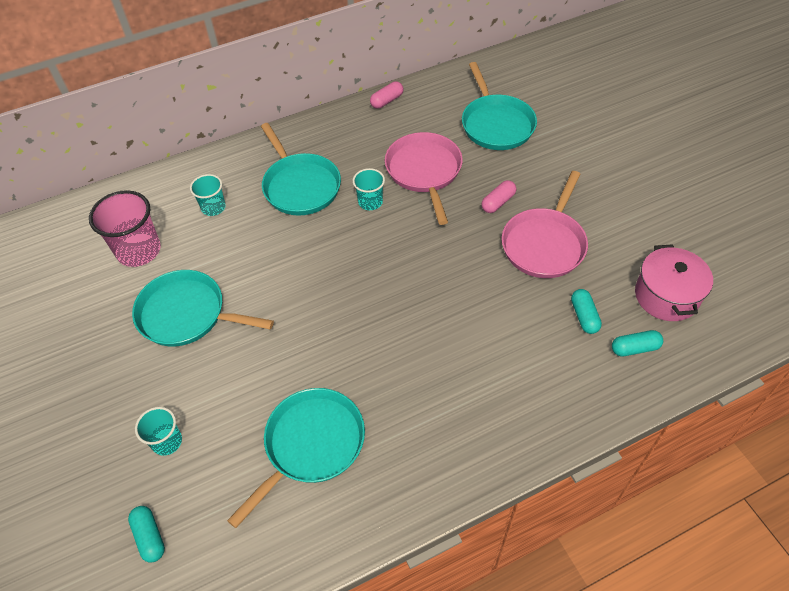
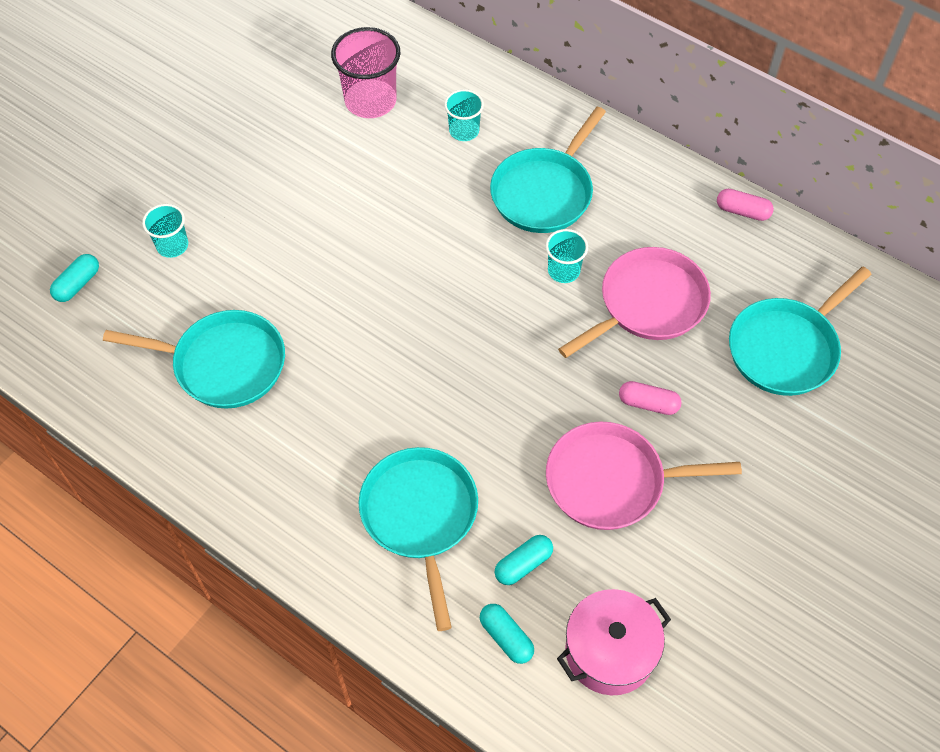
camera: 60 degrees right, 5 degrees up
turquoise pan [132,270,274,346] -> turquoise pan moved to [359,447,478,631]

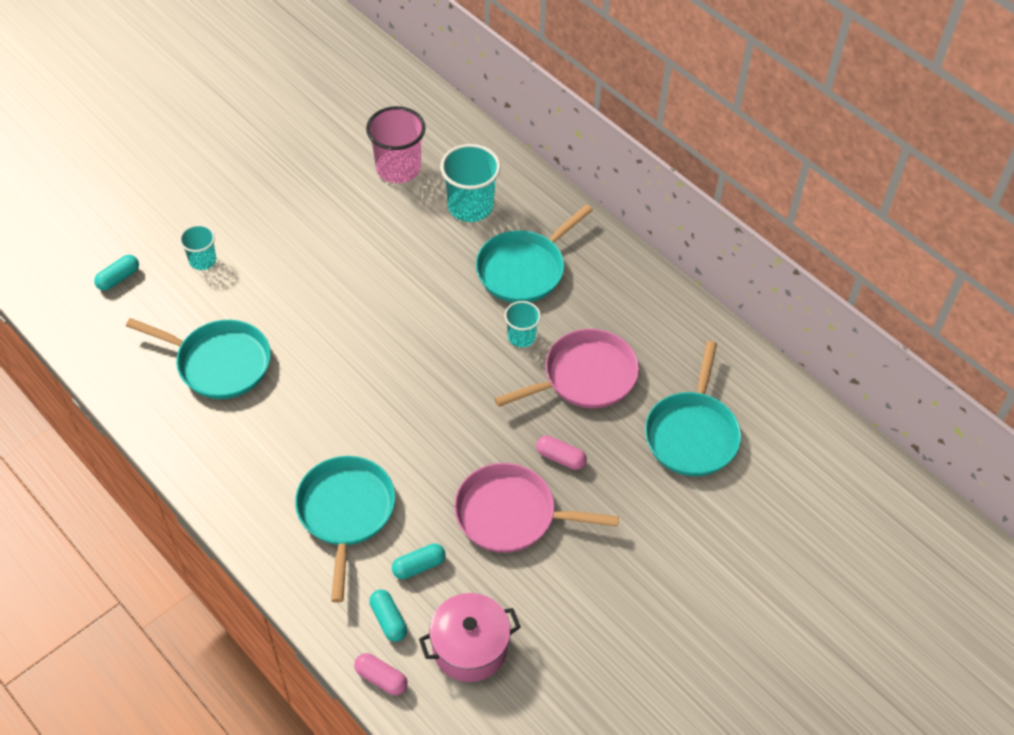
camera: 10 degrees right, 5 degrees down
turquoise cup [444,89,484,141] -> turquoise cup [440,144,501,222], size x1.74
pink capsule [717,189,774,221] -> pink capsule moved to [354,653,408,695]
turquoise pan [729,267,872,396] -> turquoise pan turned 45 degrees counterclockwise [645,341,741,476]

